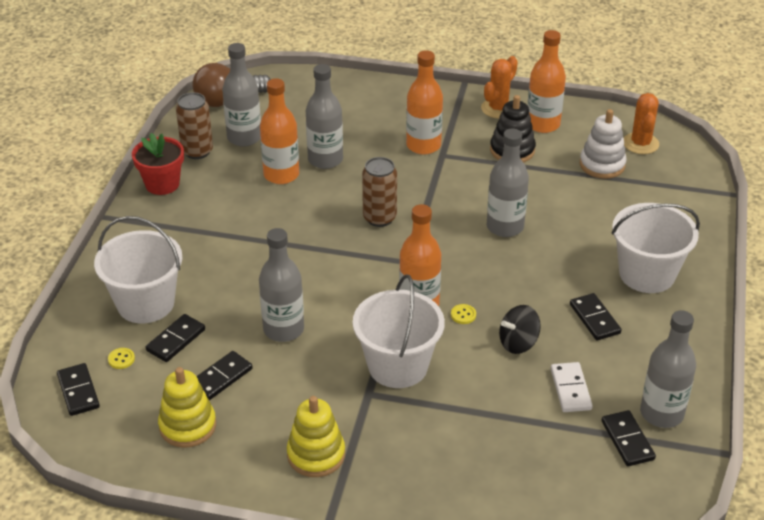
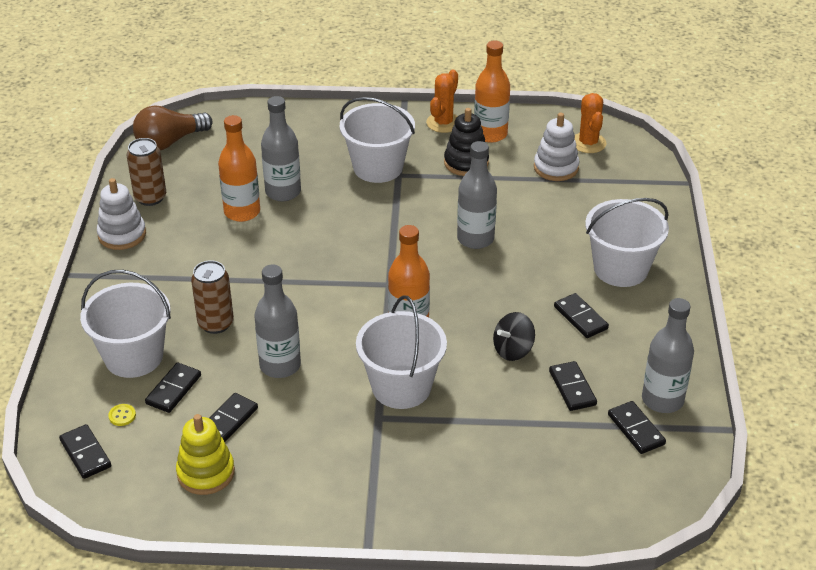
camera: 10 degrees left, 0 degrees up
red flower pot [132,133,184,195] -> white stacking toy [97,178,146,250]
grey bottle [222,43,261,147] -> none
yellow stacking toy [287,396,345,477] -> none
brown can [362,157,397,227] -> brown can moved to [191,260,234,334]
orange bottle [406,50,443,155] -> white bucket [339,97,415,183]
yellow button [451,304,476,324] -> none
white domino [550,362,593,412] -> black domino [549,361,597,411]

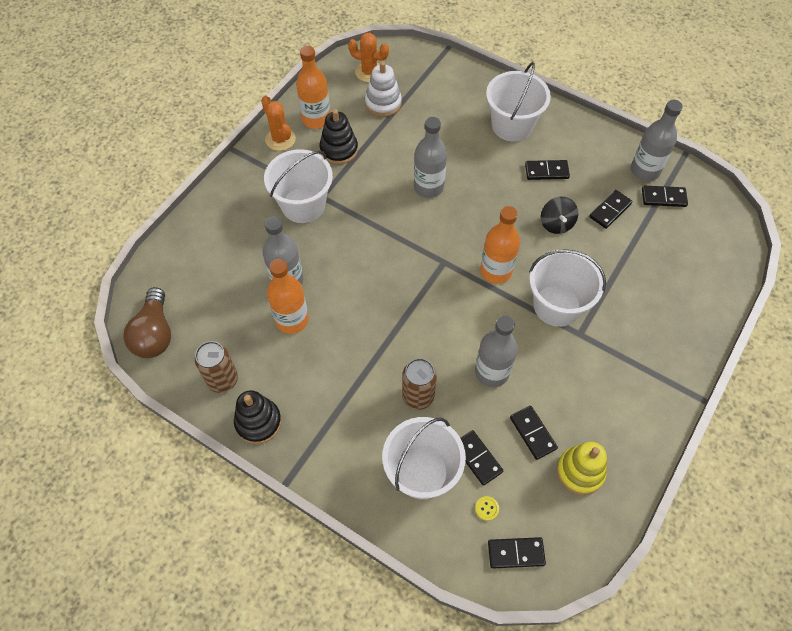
camera: 60 degrees left, 20 degrees up
white stacking toy [97,178,146,250] -> black stacking toy [234,390,282,444]
black domino [549,361,597,411] -> black domino turned 60 degrees counterclockwise [589,190,632,229]

